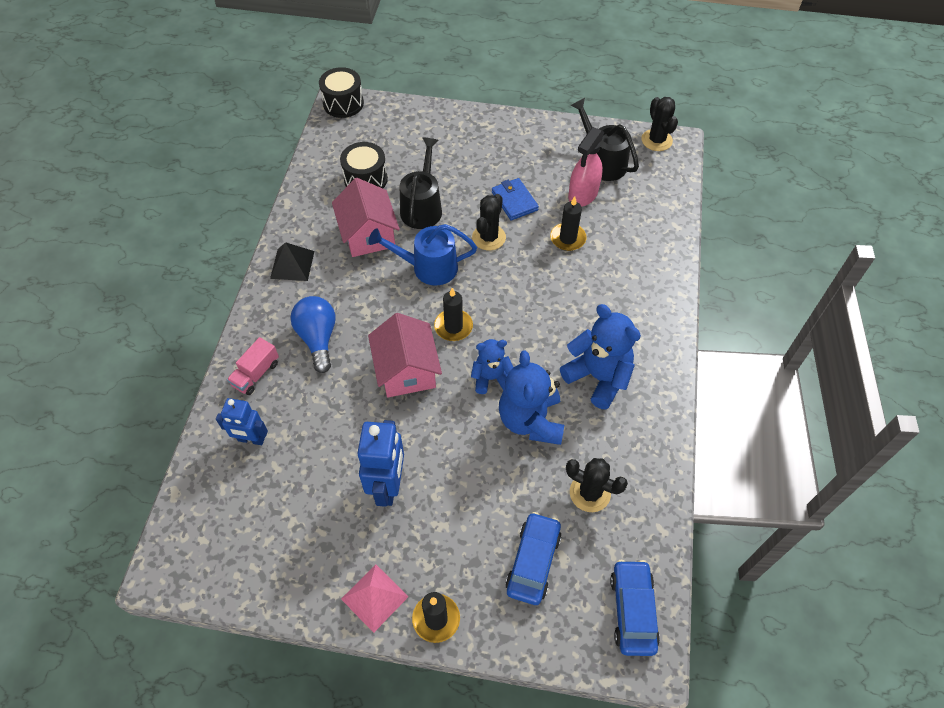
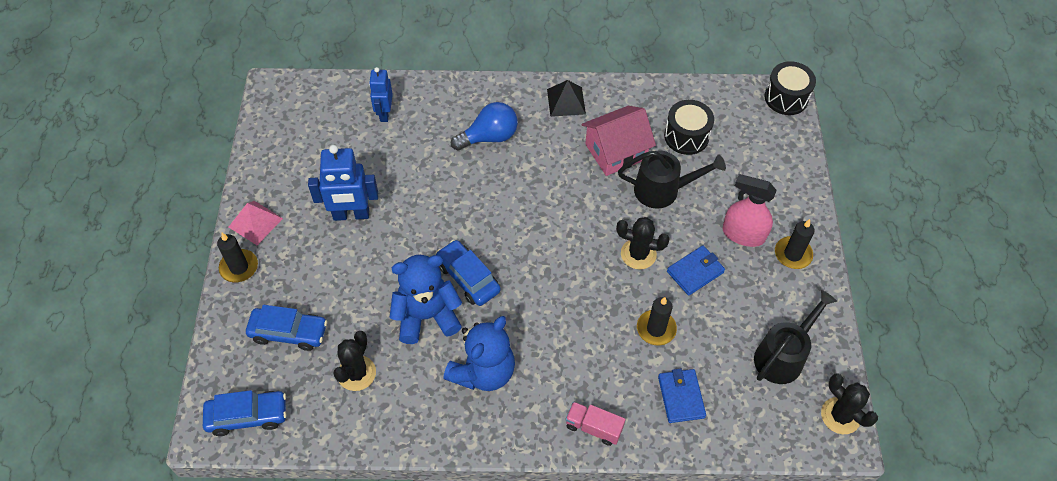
camera: 80 degrees right, 0 degrees up
pink truck [227,337,279,395] -> pink truck moved to [565,402,626,446]
blue watering can [368,224,477,286] -> none
pink house [368,313,442,397] -> none
black candle [434,288,473,341] -> black candle moved to [775,219,815,269]
blue teddy bear [471,339,513,394] -> blue car [436,240,501,306]
pink spray bottle [568,127,604,207] -> pink spray bottle moved to [722,174,777,247]
black cactus [642,97,678,151] -> black cactus turned 75 degrees clockwise [821,374,878,434]
none -> blue wallet [658,369,706,423]

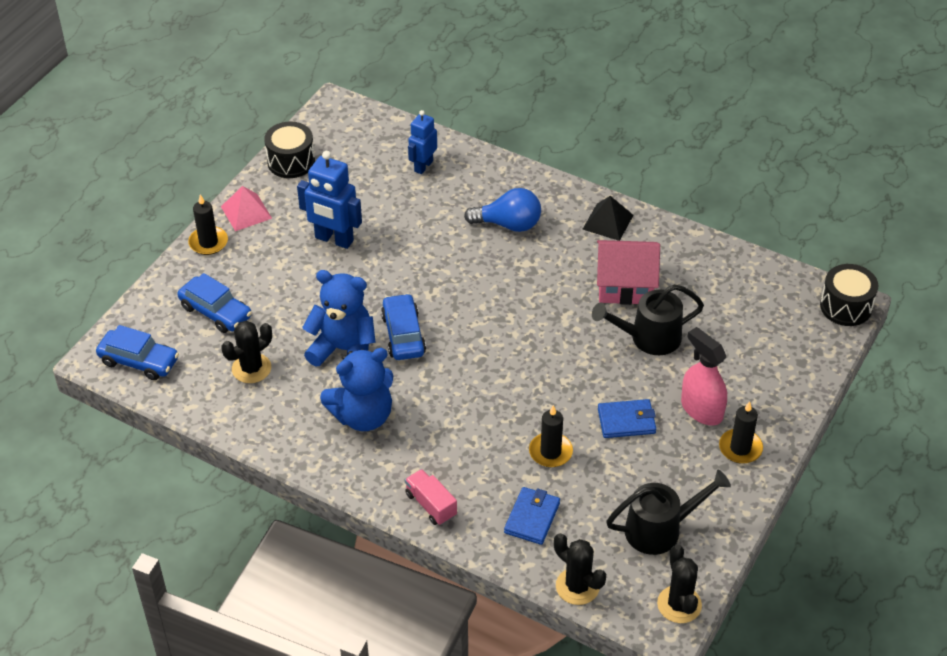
camera: 30 degrees right, 10 degrees down
black cactus [616,217,670,269] -> black cactus moved to [554,533,606,605]
black watering can [618,151,726,209] -> black watering can turned 135 degrees clockwise [592,284,704,355]
black drum [664,100,714,155] -> black drum moved to [264,122,315,178]

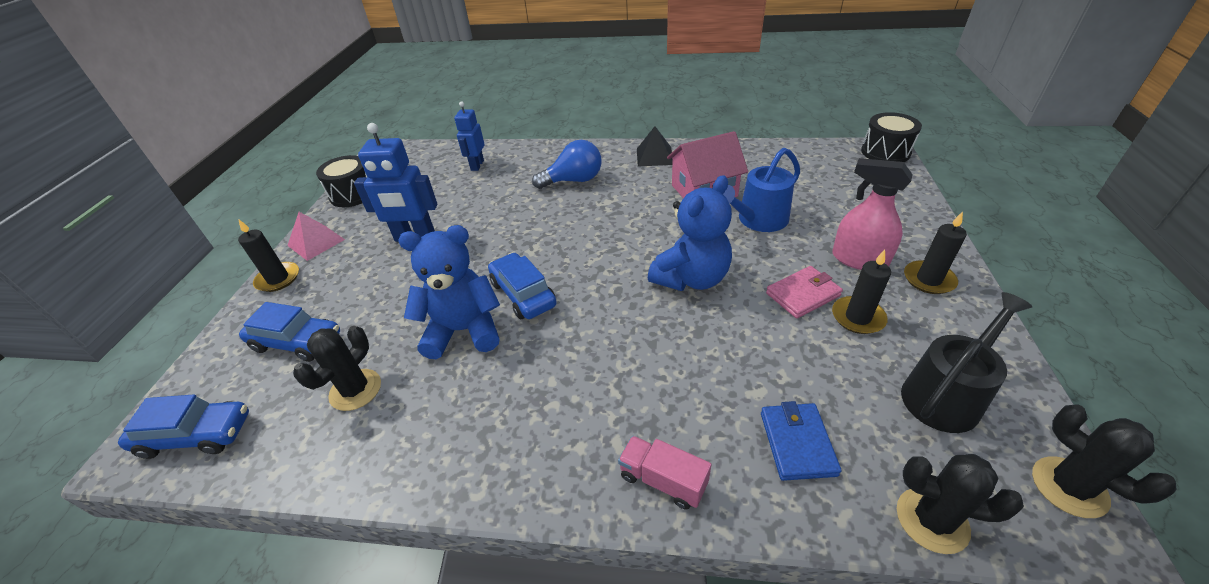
camera: 20 degrees left, 5 degrees down
blue teddy bear [320,348,393,431] -> blue teddy bear moved to [648,175,732,291]
black candle [529,405,573,467] -> black candle moved to [832,250,891,334]
black watering can [592,284,704,355] -> blue watering can [723,148,800,232]
blue wallet [598,399,656,438] -> pink wallet [766,266,843,318]

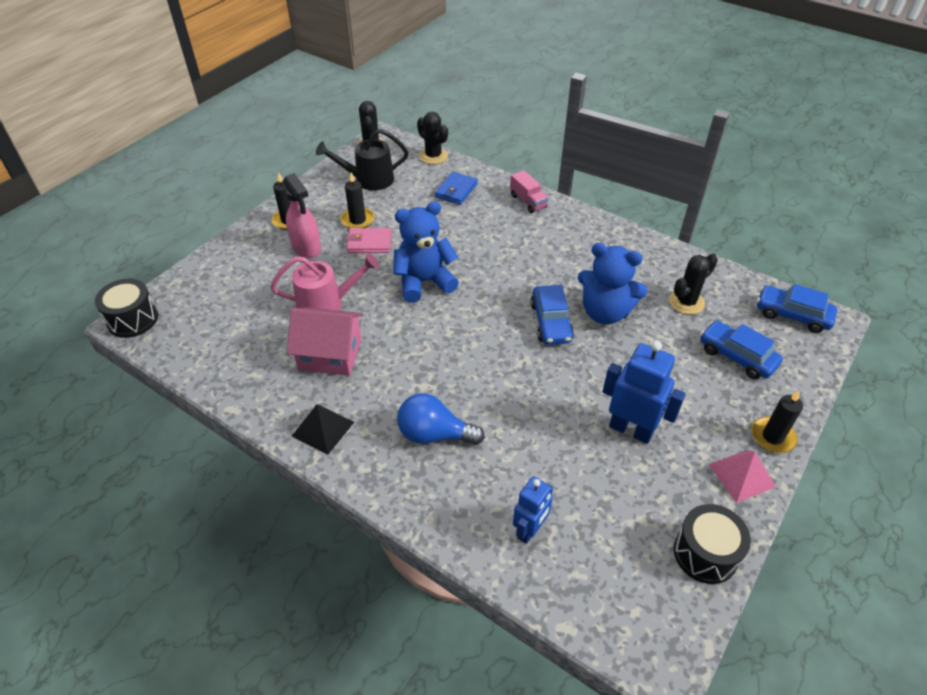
camera: 155 degrees left, 5 degrees up
blue watering can [723,148,800,232] -> pink watering can [270,253,379,311]

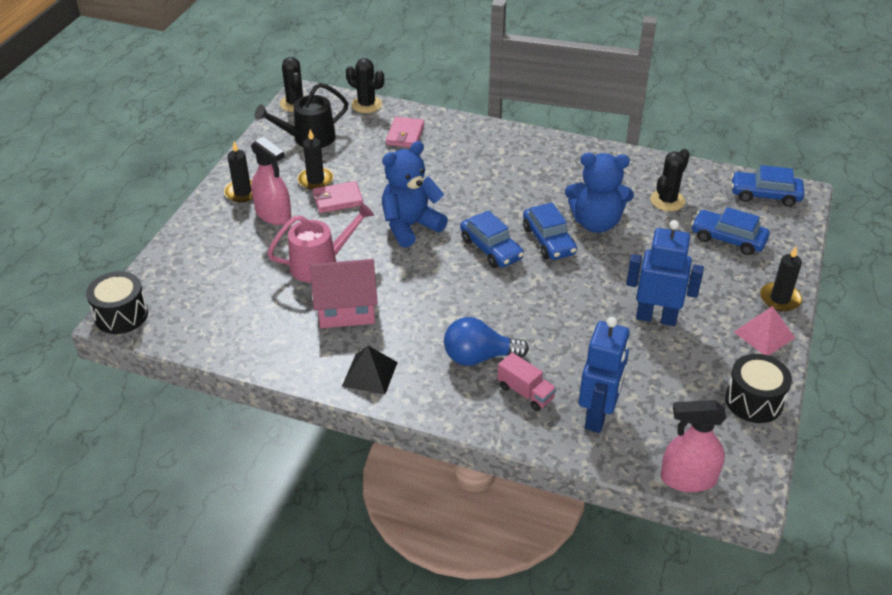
camera: 15 degrees left, 5 degrees down
blue wallet [435,172,478,205] -> pink wallet [386,117,424,147]
pink truck [510,170,548,213] -> pink truck moved to [498,352,556,411]
blue robot [513,476,553,544] -> blue robot [579,317,630,433], size x1.55
none -> blue car [460,210,524,268]
none -> pink spray bottle [661,400,727,492]

